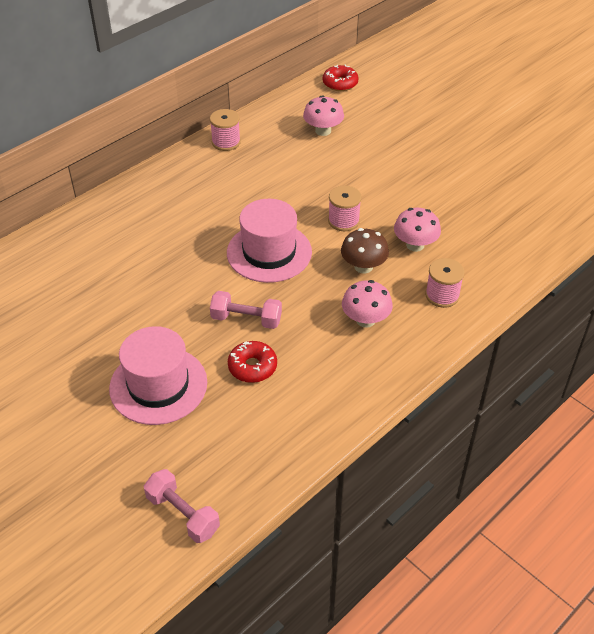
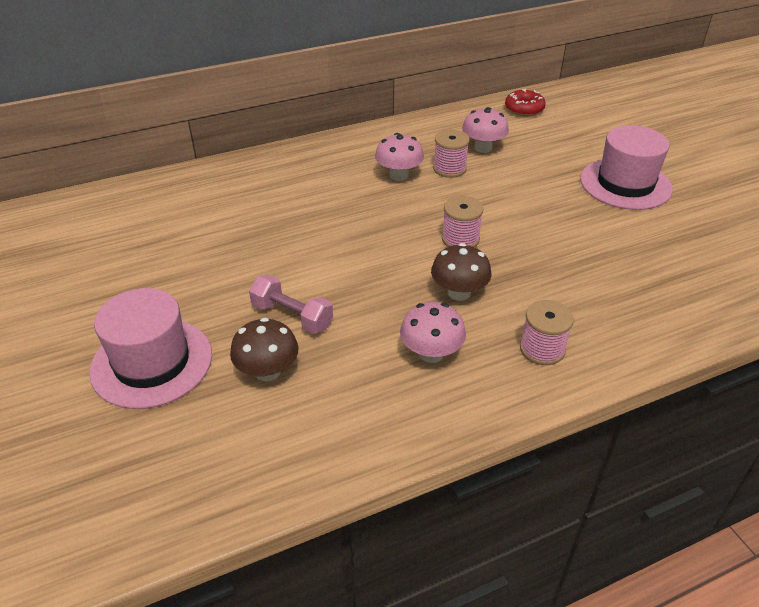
camera: 20 degrees right, 5 degrees down
pink dumbbell [144,469,220,543] -> none
pink spool [210,109,241,151] -> pink spool moved to [433,130,470,178]
pink hat [227,199,312,283] -> pink hat moved to [580,125,673,210]
red donut [228,341,277,383] -> brown mushroom [230,318,299,382]
pink mushroom [394,208,441,252] -> pink mushroom moved to [375,133,424,181]

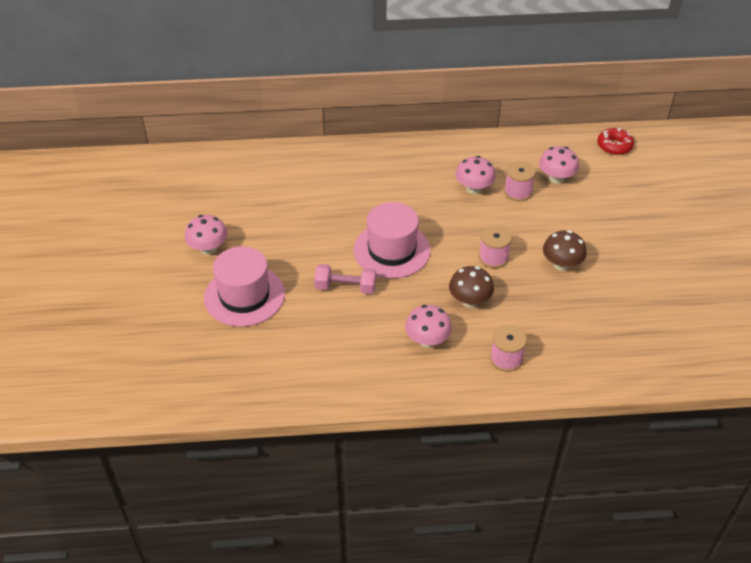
camera: 20 degrees right, 5 degrees up
brown mushroom [230,318,299,382] -> brown mushroom moved to [543,230,587,271]
pink dumbbell [249,275,333,334] -> pink dumbbell turned 45 degrees counterclockwise [314,264,376,294]
pink hat [580,125,673,210] -> pink hat moved to [353,202,431,278]
none -> pink mushroom [185,215,228,255]

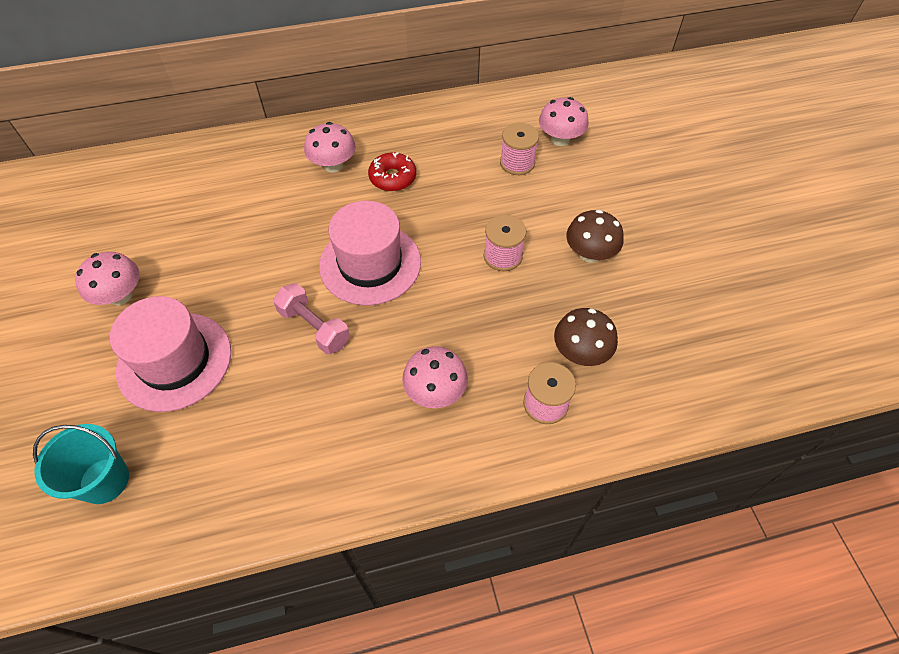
camera: 10 degrees left, 10 degrees up
pink dumbbell [314,264,376,294] -> pink dumbbell turned 45 degrees clockwise [273,283,350,354]
brown mushroom [449,266,494,308] -> brown mushroom moved to [554,308,618,366]
pink mushroom [455,156,496,194] -> pink mushroom moved to [304,122,356,173]
red donut [597,128,634,155] -> red donut moved to [368,152,416,191]
none -> turquoise bucket [33,424,129,504]

